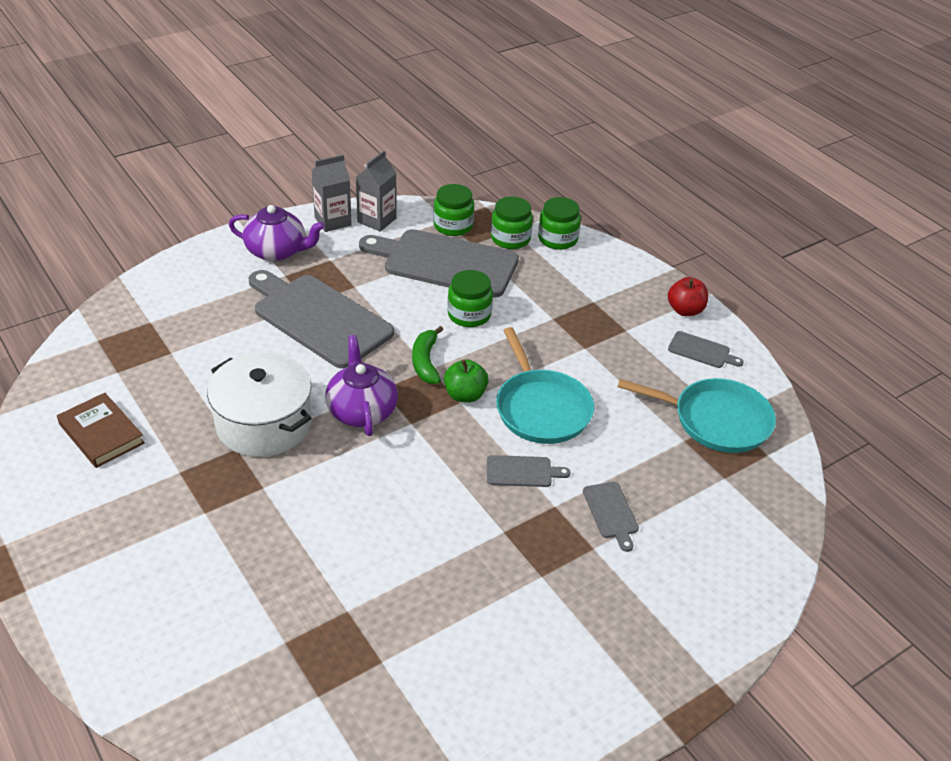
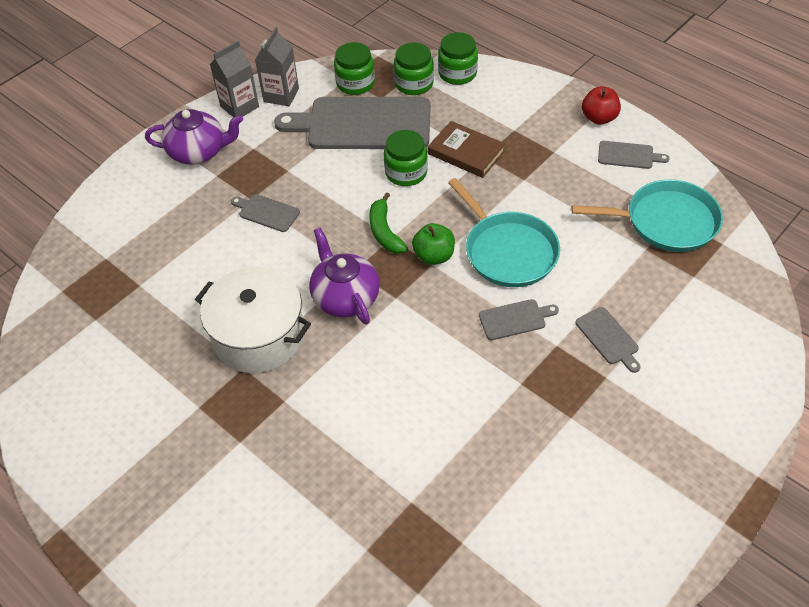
camera: 10 degrees left, 10 degrees up
brown book [57,393,145,468] -> brown book moved to [428,121,505,178]
grey cutting board [249,270,394,369] -> grey cutting board [231,194,300,232], size x0.43

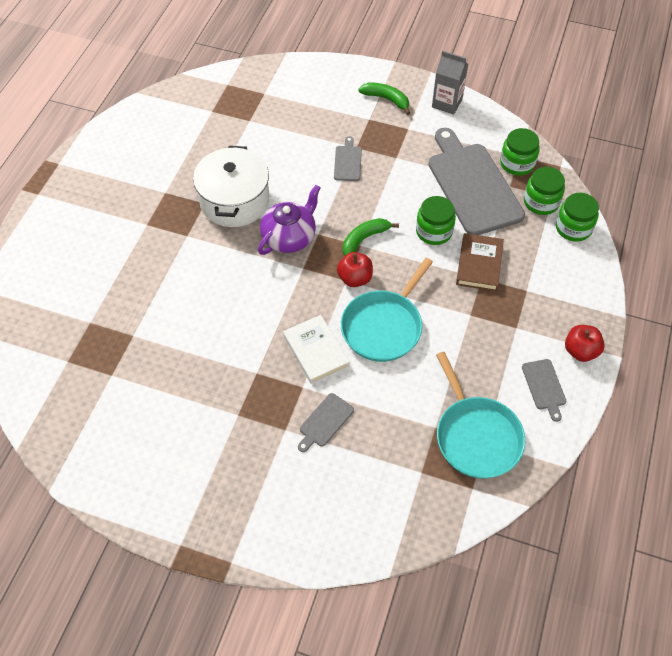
camera: 65 degrees right, 5 degrees up
purple teapot [145,109,243,164] -> green banana [358,83,410,115]
grey carton [255,27,299,106] -> none
green apple [412,223,455,265] -> red apple [337,252,373,287]
grey cutting board [479,299,559,340] -> white book [283,315,350,384]

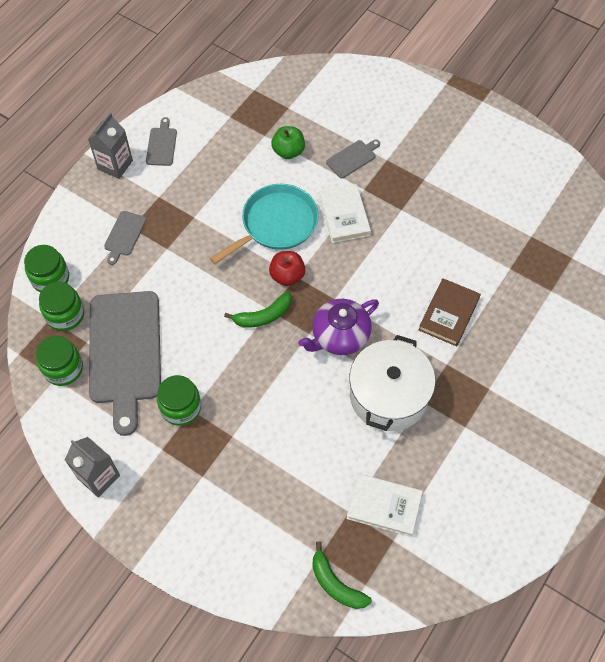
camera: 165 degrees left, 5 degrees up
grey cutting board [334,136,362,181] -> grey cutting board moved to [104,211,146,265]
green banana [358,83,410,115] -> green banana moved to [312,541,372,609]
green jar [416,196,456,245] -> green jar moved to [157,375,201,426]
turquoise pan [436,352,525,479] -> none
brown book [456,233,504,291] -> brown book moved to [419,278,481,346]
red apple [565,325,605,362] -> grey carton [88,113,133,179]
none -> green apple [271,126,305,159]
none -> white book [346,474,423,537]

